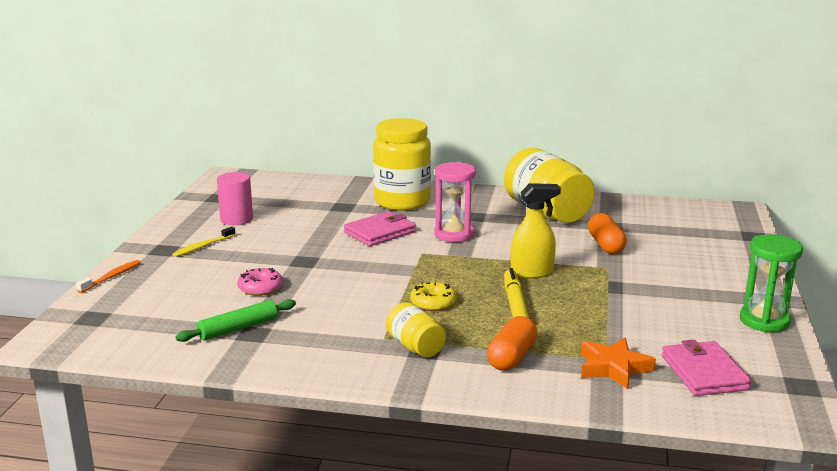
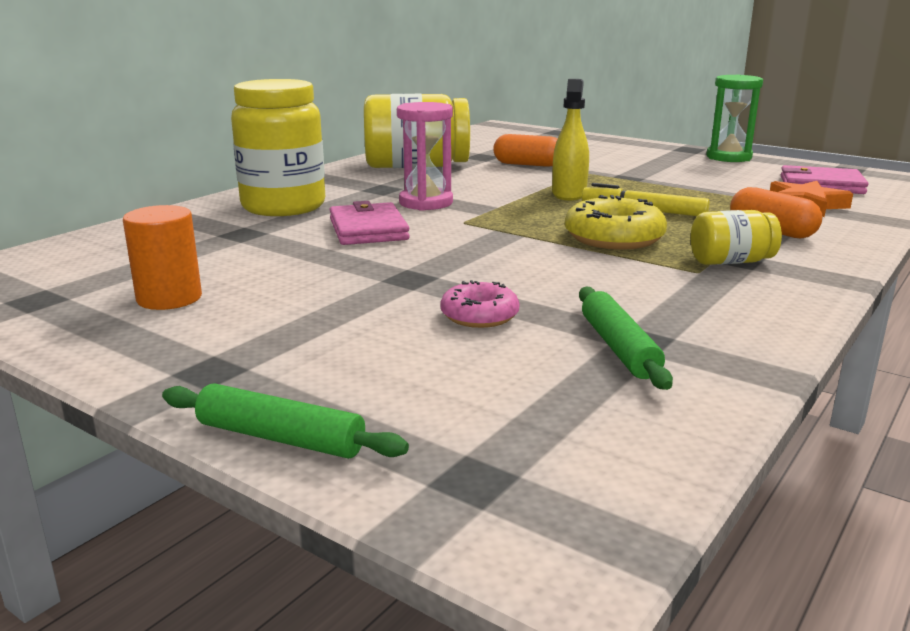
camera: 65 degrees left, 0 degrees up
orange toothbrush [76,260,141,293] -> green rolling pin [162,383,409,459]
yellow toothbrush [173,227,236,257] -> none
pink cylinder [217,172,253,225] -> orange cylinder [123,205,202,310]
yellow donut [410,282,457,311] -> yellow donut [565,195,667,250], size x1.62

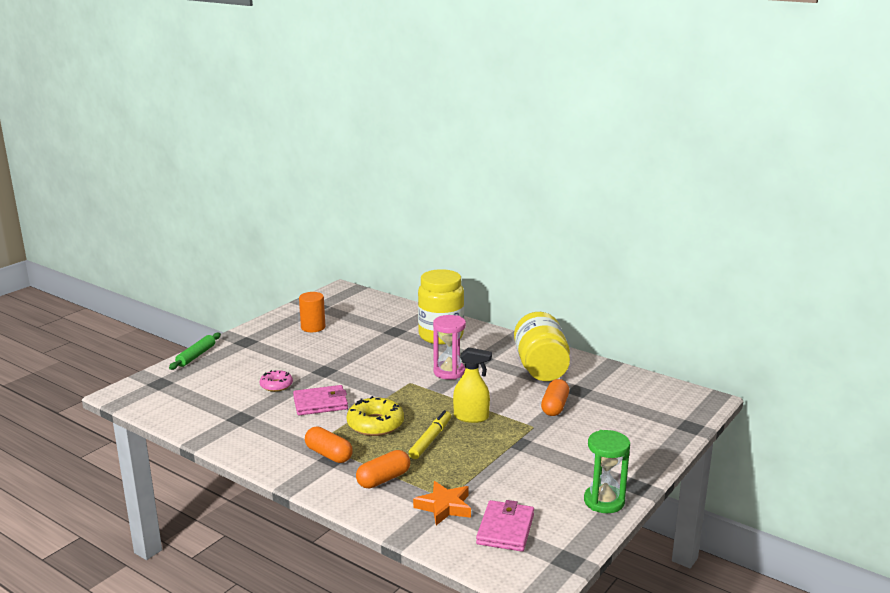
camera: 90 degrees right, 0 degrees up
pink wallet [329,201,410,245] -> pink wallet moved to [293,385,348,415]
green rolling pin [579,286,673,390] -> none
yellow jar [691,210,782,265] -> orange capsule [305,427,353,463]

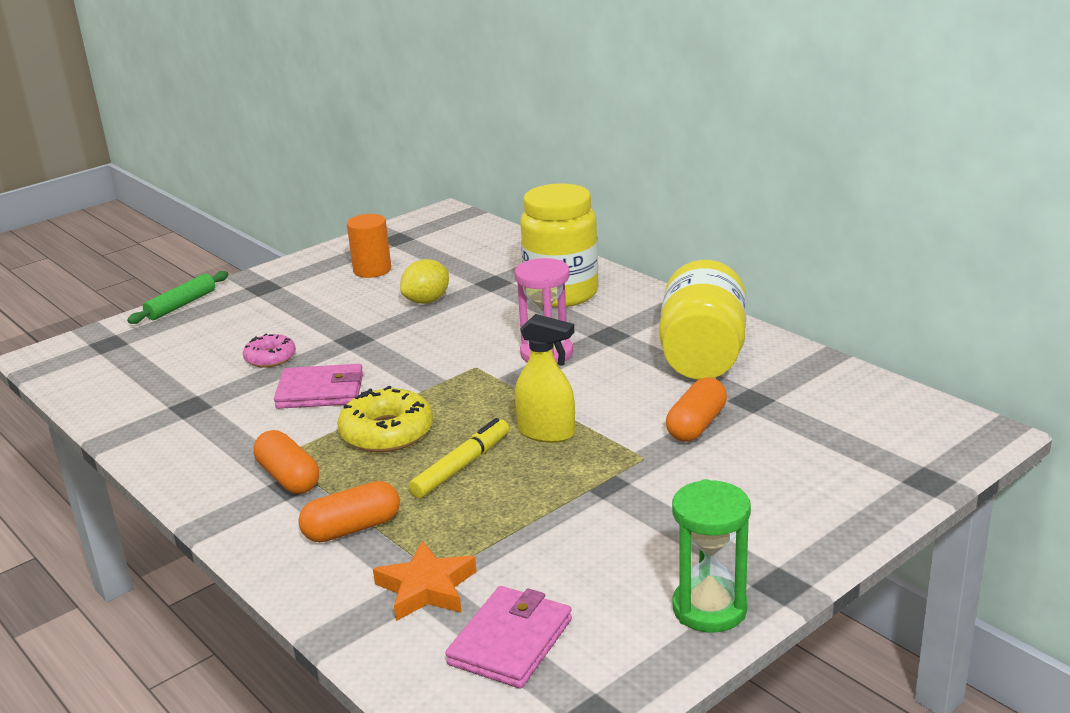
camera: 15 degrees right, 5 degrees up
none -> yellow lemon [400,259,449,304]

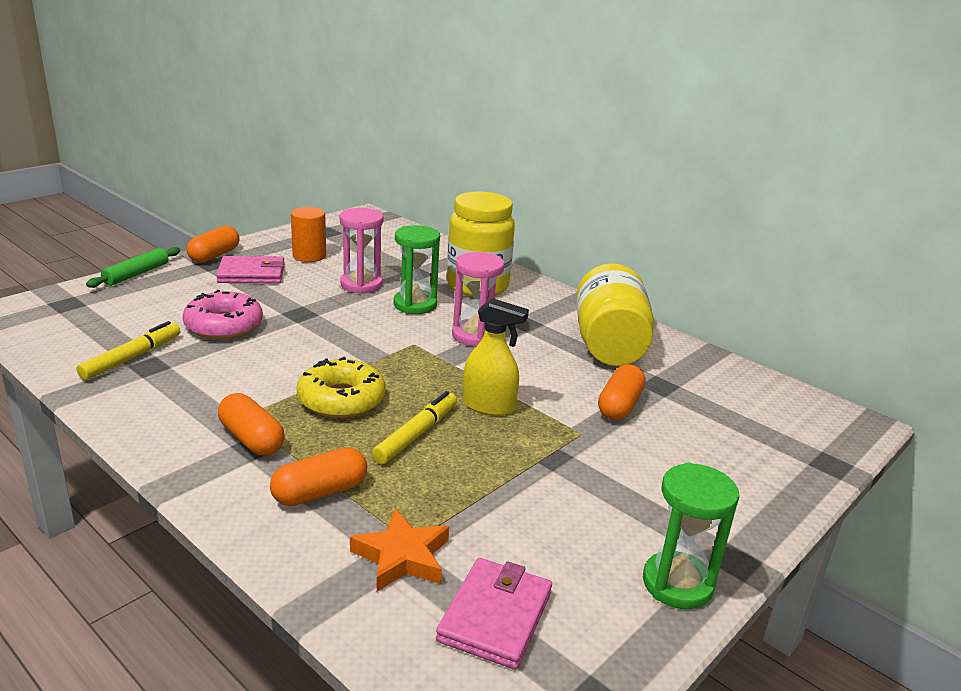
camera: 10 degrees left, 0 degrees up
pink donut [243,334,296,368] -> pink donut [182,290,263,339], size x1.62
pink wallet [274,364,363,409] -> pink wallet moved to [216,256,285,283]
yellow lemon [400,259,449,304] -> pink hourglass [339,208,383,294]
none -> yellow marker [77,321,180,380]
none -> orange capsule [187,225,240,263]
none -> green hourglass [394,225,440,314]

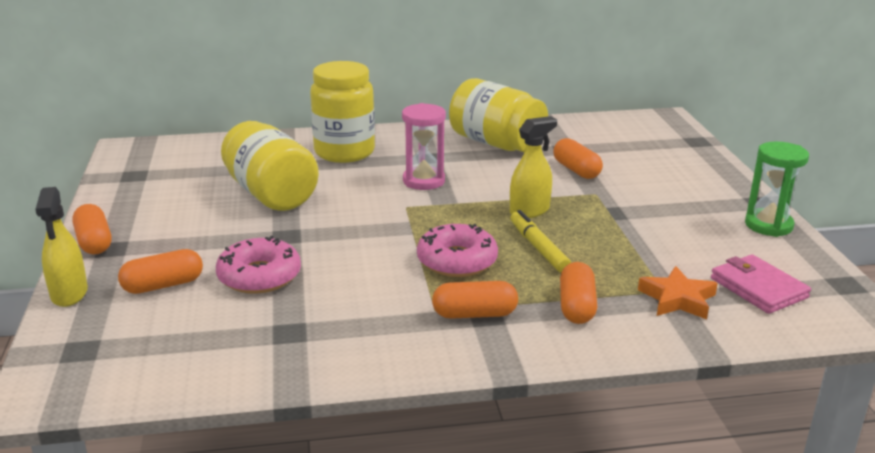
camera: 50 degrees left, 0 degrees up
yellow marker [77,321,180,380] -> none
green rolling pin [86,247,180,288] -> yellow spray bottle [35,187,88,307]
pink wallet [216,256,285,283] -> none
orange cylinder [291,207,326,262] -> none
yellow donut [297,357,385,418] -> pink donut [417,224,498,277]
pink hourglass [339,208,383,294] -> yellow jar [221,121,319,211]
green hourglass [394,225,440,314] -> none
none -> orange capsule [118,249,203,294]

